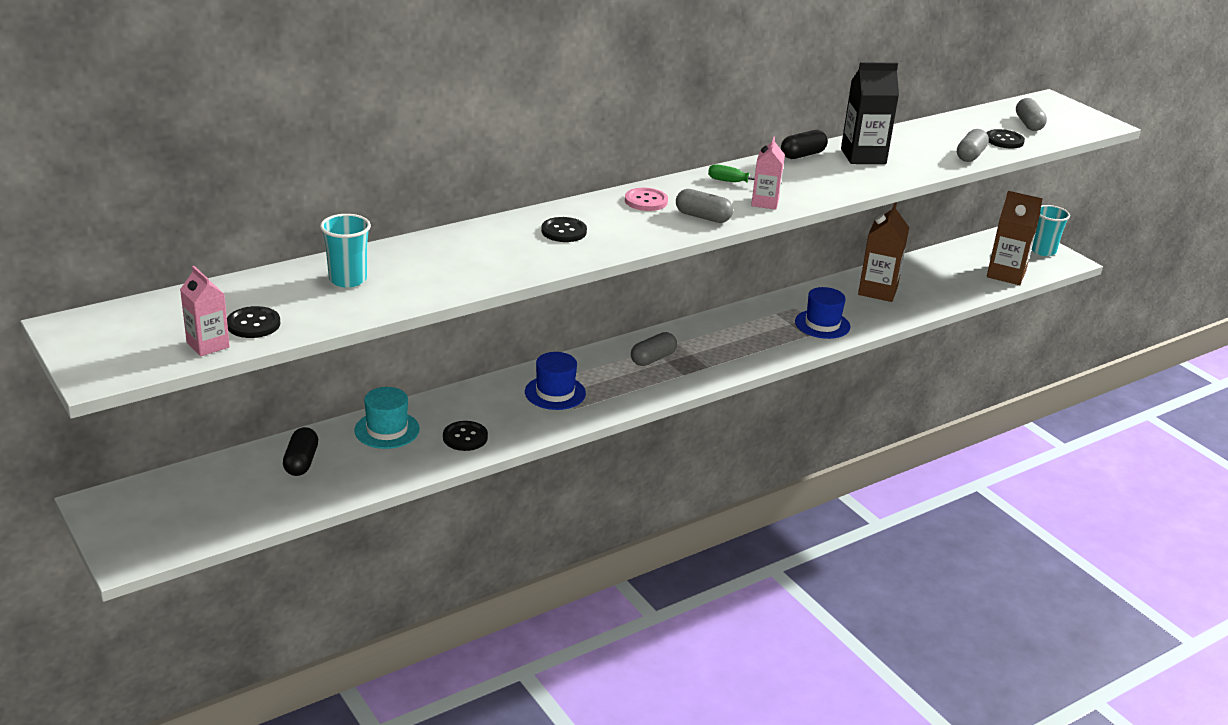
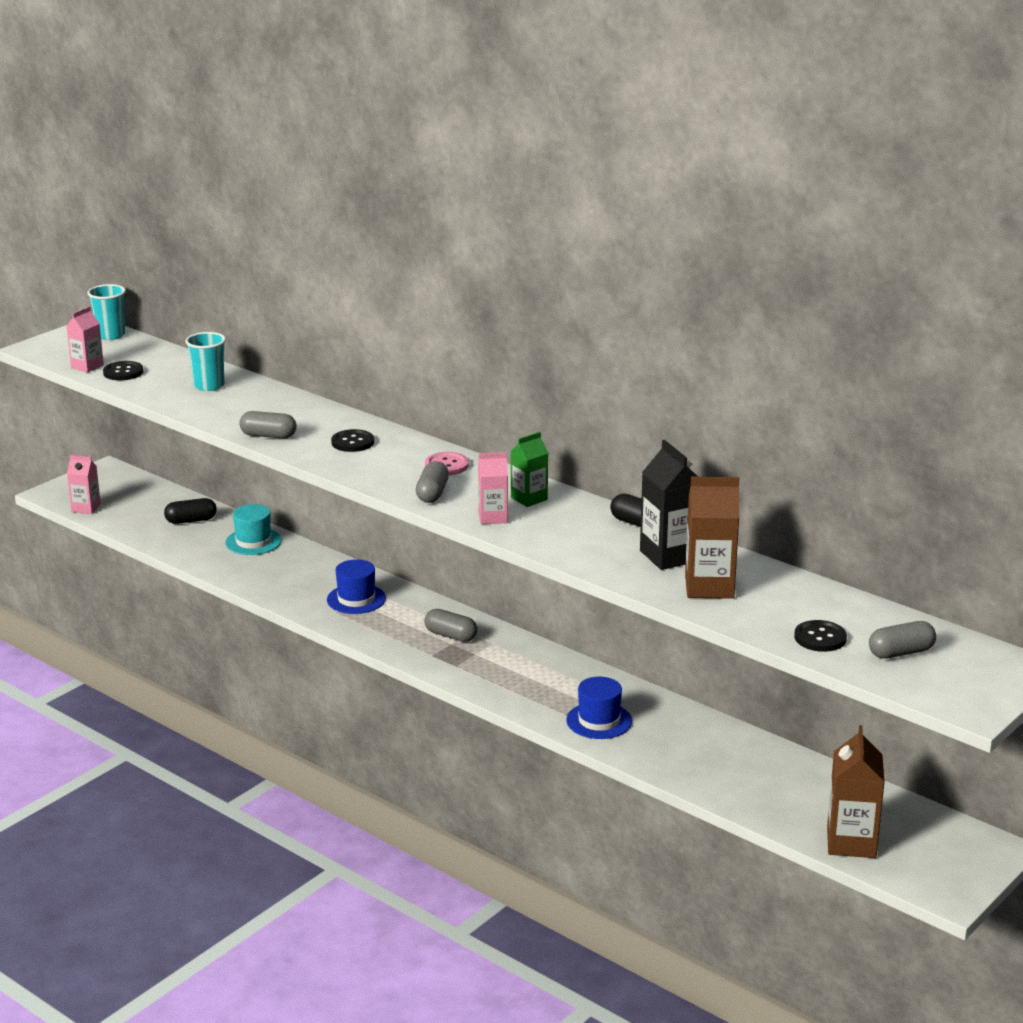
camera: 75 degrees right, 5 degrees down
black button [443,421,488,451] -> none
green screwdriver [708,164,782,184] -> green carton [511,432,548,507]
brown carton [858,202,909,302] -> brown carton moved to [685,476,739,599]
grey capsule [957,129,989,162] -> grey capsule moved to [240,411,297,439]
turquoise cup [1032,205,1070,256] -> turquoise cup moved to [87,284,126,340]
none -> pink carton [67,455,101,514]

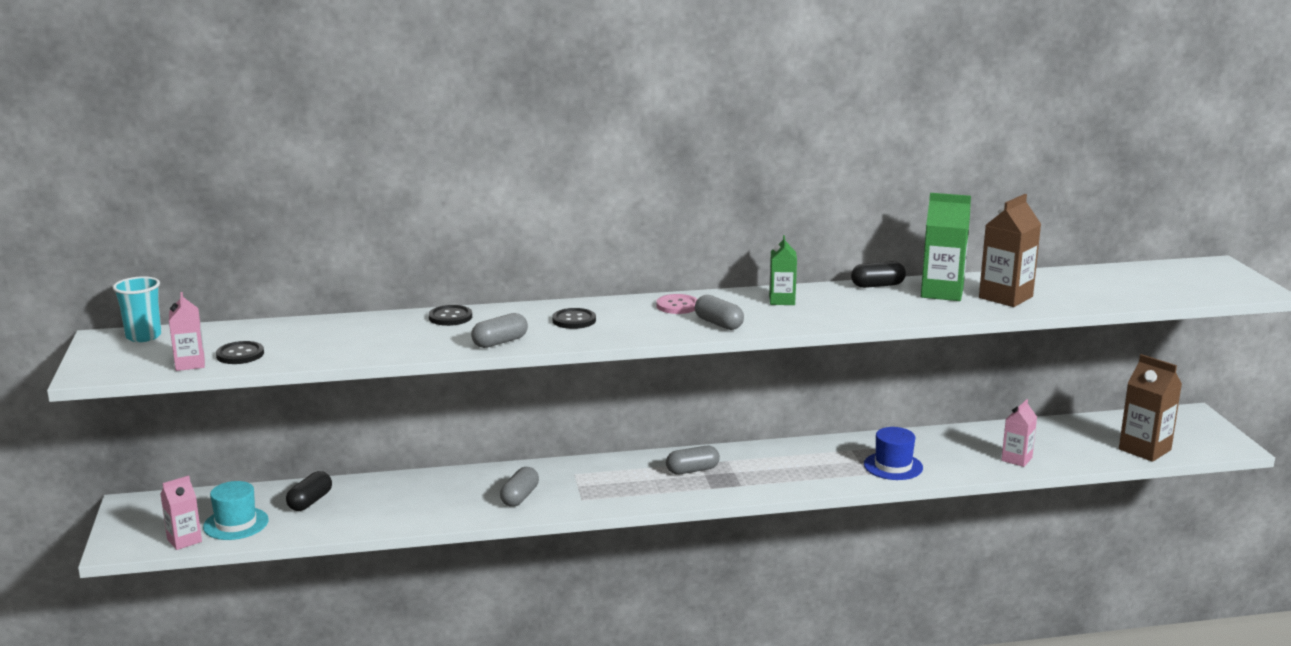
camera: 50 degrees left, 5 degrees down
turquoise cup [185,332,226,391] -> none
turquoise hat [225,504,282,555] -> turquoise hat moved to [203,481,269,540]
blue hat [327,559,386,614] -> none
pink carton [478,452,508,524] -> pink carton moved to [1001,399,1037,467]
black carton [640,440,698,570] -> green carton [921,193,971,301]
black button [794,620,847,652] -> black button moved to [429,305,472,326]
grey capsule [869,621,936,659] -> grey capsule moved to [500,467,539,507]

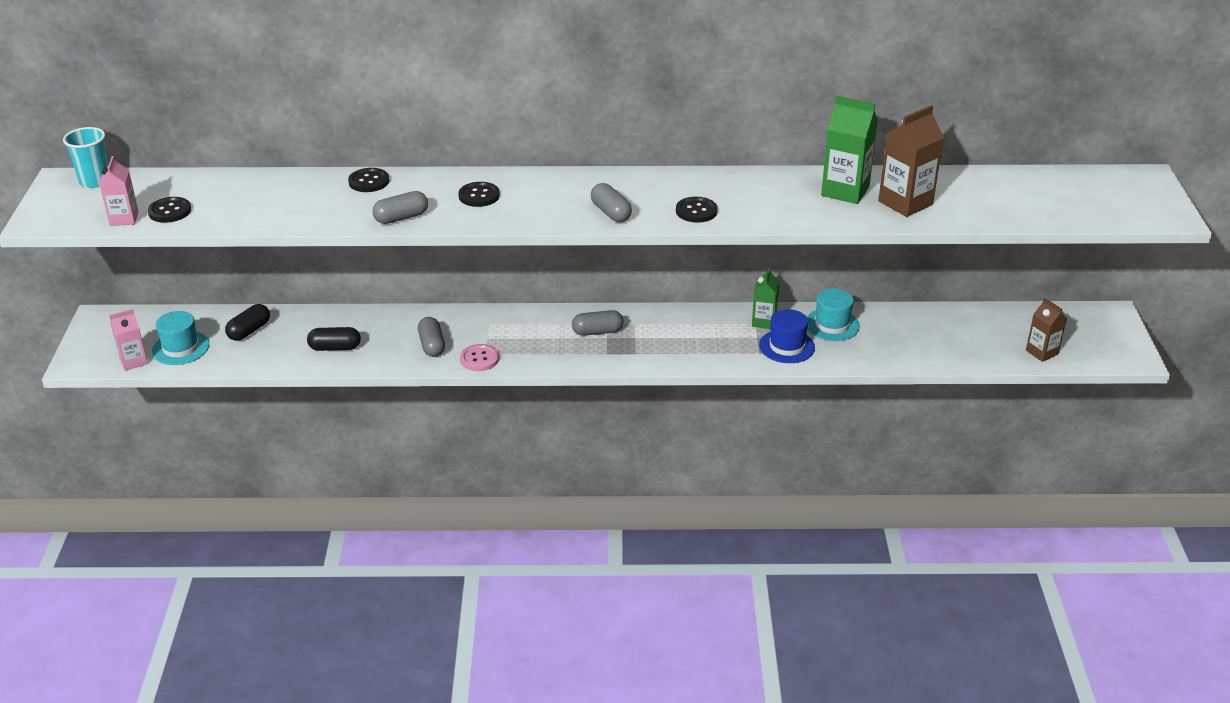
camera: 10 degrees right, 15 degrees up
grey capsule [500,467,539,507] -> grey capsule turned 45 degrees counterclockwise [418,317,445,357]
pink button [656,294,697,314] -> pink button moved to [460,344,499,371]
green carton [769,235,797,305] -> green carton moved to [752,267,780,329]
black capsule [851,261,906,288] -> black capsule moved to [307,327,361,351]
pink carton [1001,399,1037,467] -> none
brown carton [1119,354,1182,462] -> brown carton [1026,298,1067,362], size x0.62
none -> black button [676,197,718,223]
none -> turquoise hat [807,288,860,341]

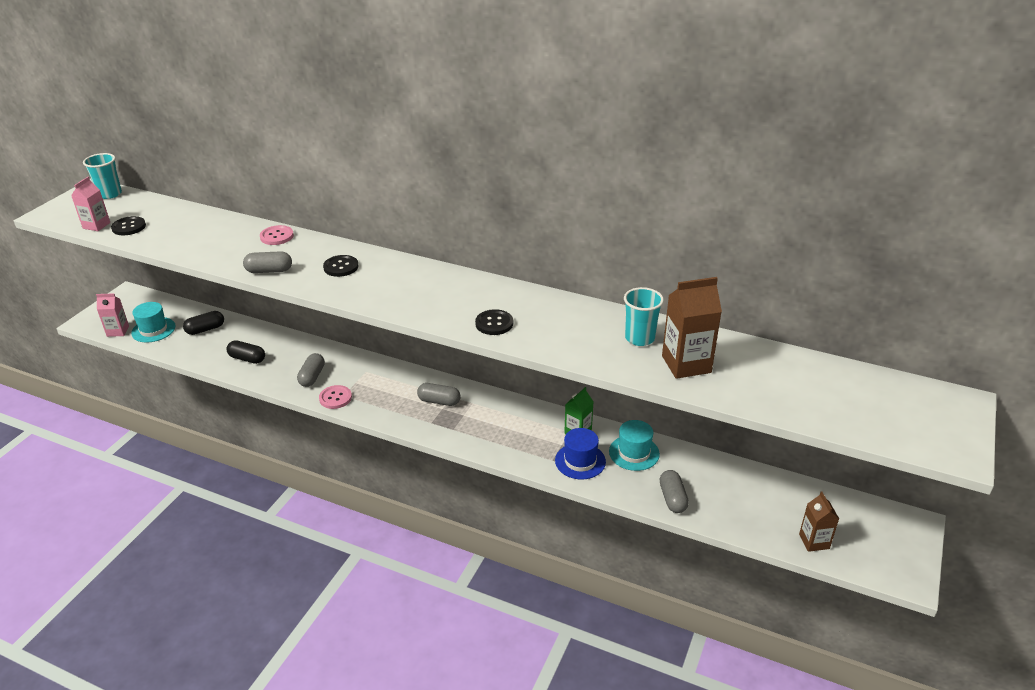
camera: 25 degrees right, 0 degrees up
black button [348,168,389,192] -> pink button [260,225,294,245]
grey capsule [591,183,632,222] -> grey capsule moved to [659,470,689,513]
green carton [821,96,878,204] -> turquoise cup [624,287,664,346]

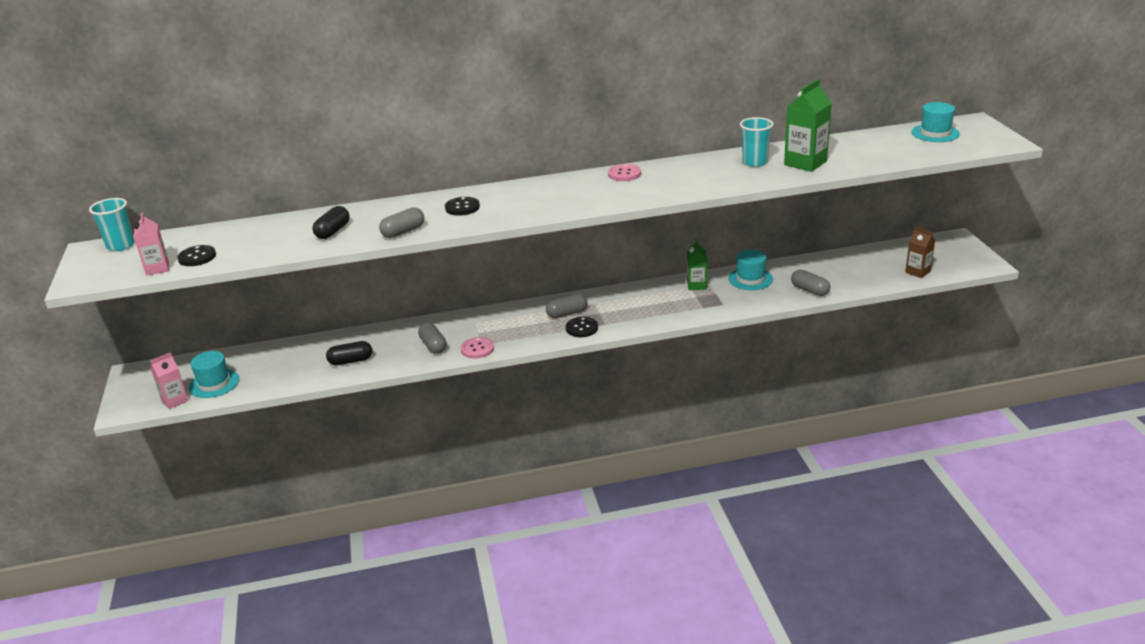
camera: 35 degrees left, 5 degrees down
black capsule [183,311,224,335] -> black capsule moved to [312,206,350,239]
pink button [260,225,294,245] -> pink button moved to [608,164,641,181]
black button [475,309,513,335] -> black button moved to [566,317,598,337]
blue hat [555,428,606,479] -> none
brown carton [662,277,722,379] -> green carton [784,79,832,172]
none -> turquoise hat [911,102,960,142]

